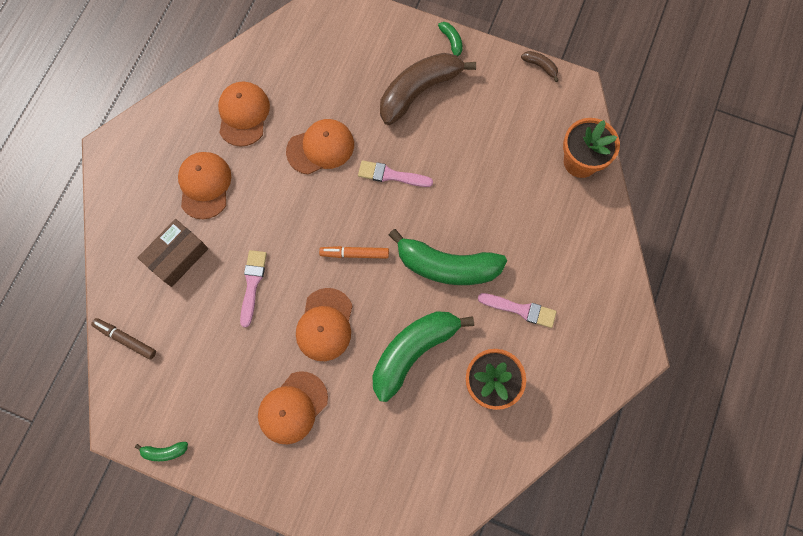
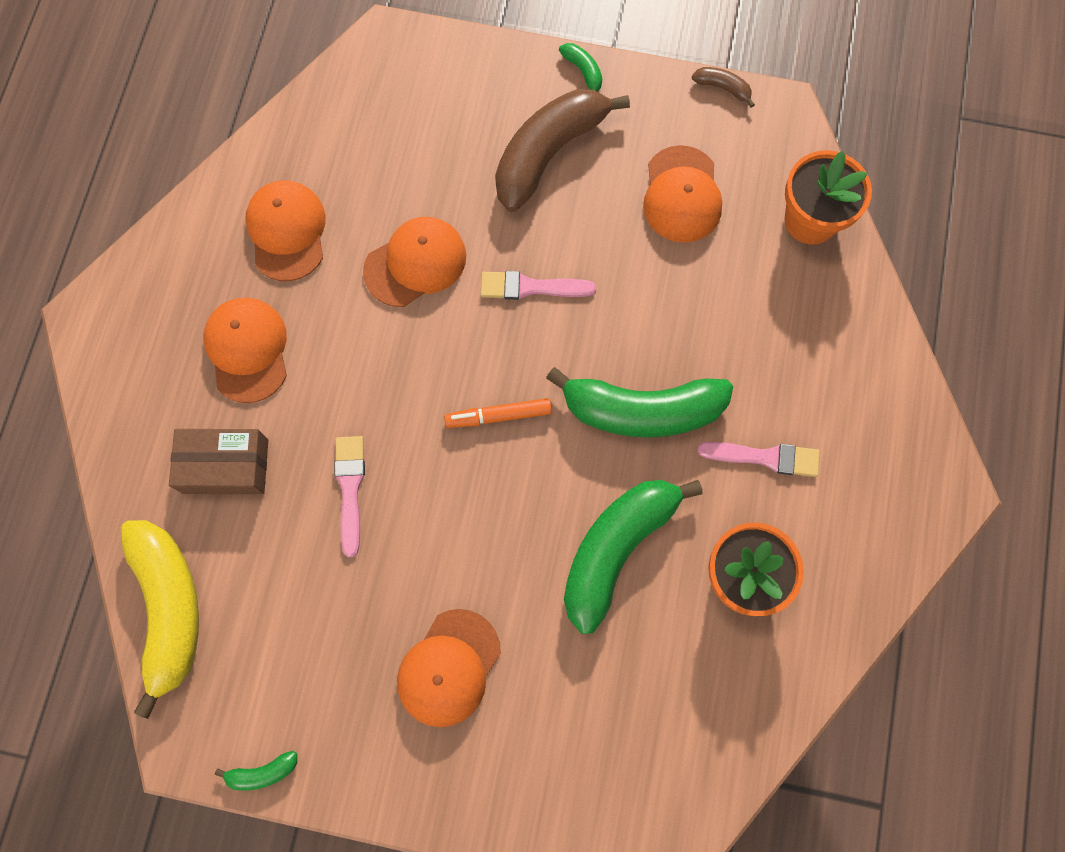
camera: 10 degrees left, 0 degrees up
brown marker [91,318,156,360] -> yellow banana [121,520,199,719]
brown box [137,219,208,287] -> brown box turned 60 degrees clockwise [169,429,268,494]
orange cap [296,288,353,361] -> orange cap moved to [643,145,722,243]

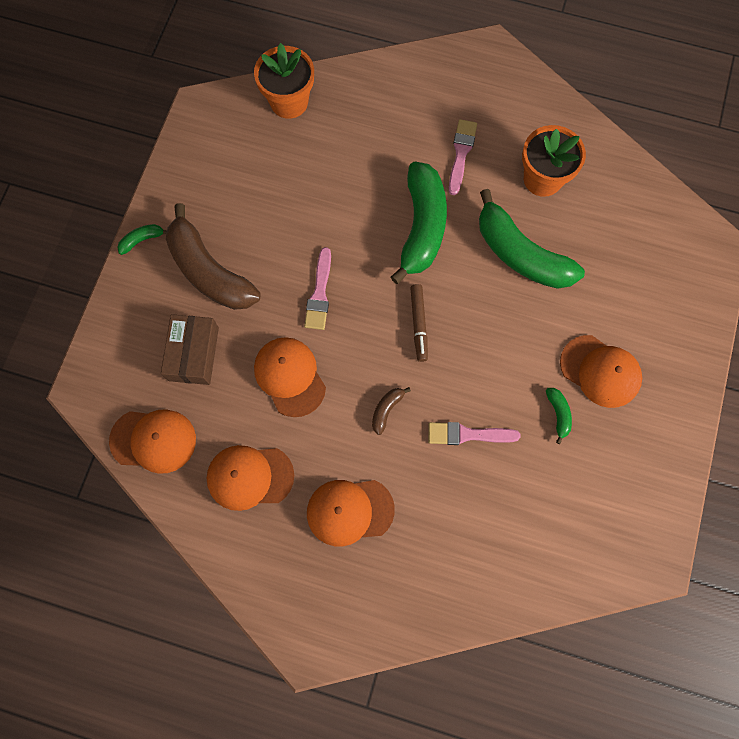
camera: 85 degrees left, 0 degrees up
yellow banana [121,520,199,719] -> none
brown box [169,429,268,494] -> brown box moved to [161,314,219,385]
green banana [215,751,297,791] -> green banana moved to [546,388,572,444]
orange marker [444,398,552,428] -> brown marker [410,284,428,362]
orange cap [643,145,722,243] -> orange cap moved to [109,409,196,474]
brown banana [692,67,755,107] -> brown banana moved to [372,387,411,435]

